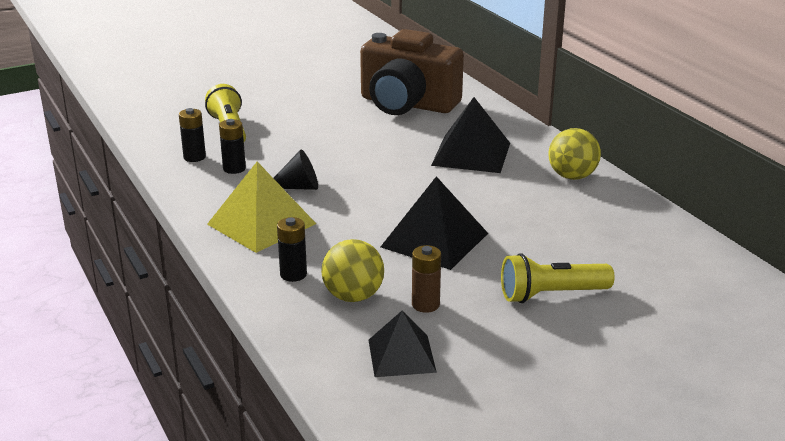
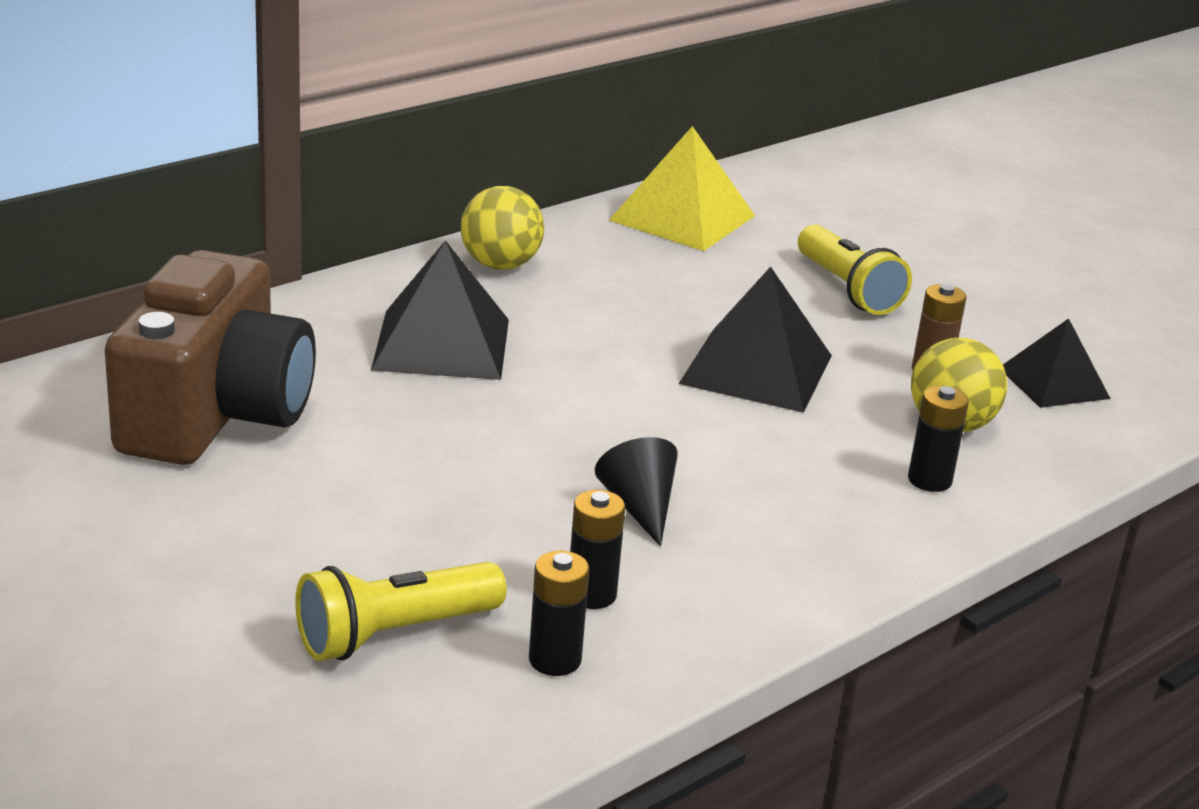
camera: 105 degrees left, 0 degrees up
yellow pyramid [207,162,316,253] -> yellow pyramid moved to [609,126,755,251]

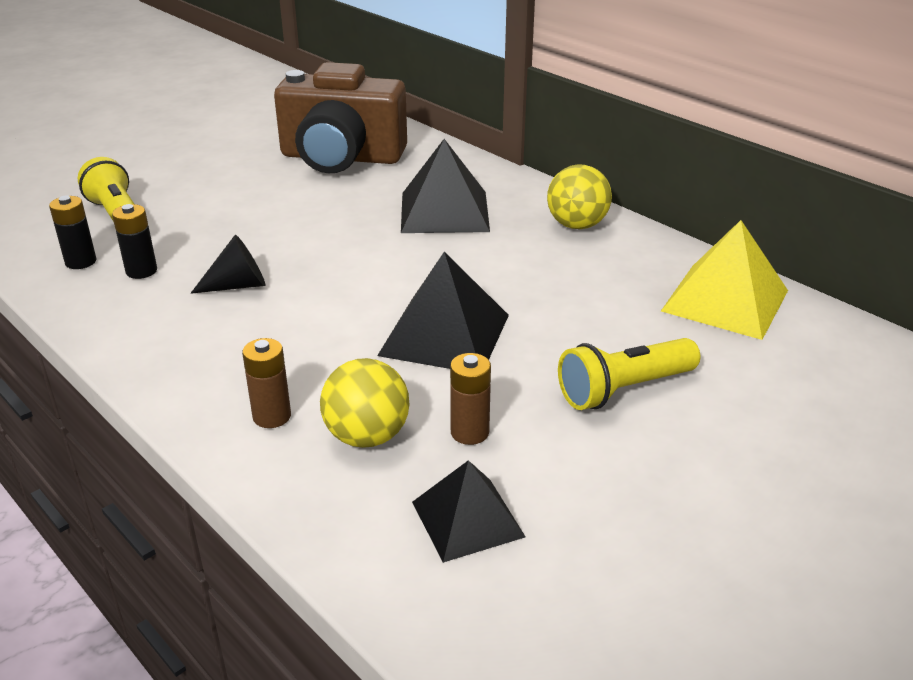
camera: 90 degrees right, 5 degrees up
black battery [908,386,969,492] -> brown battery [242,338,291,428]

